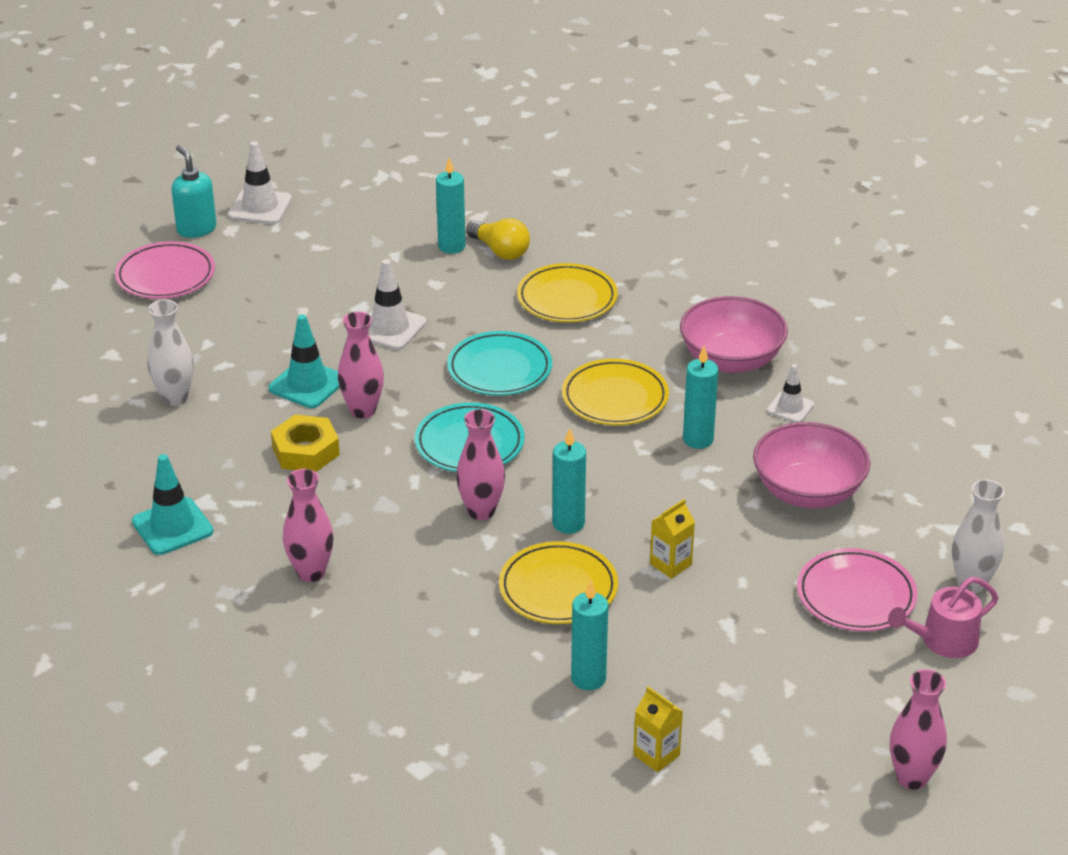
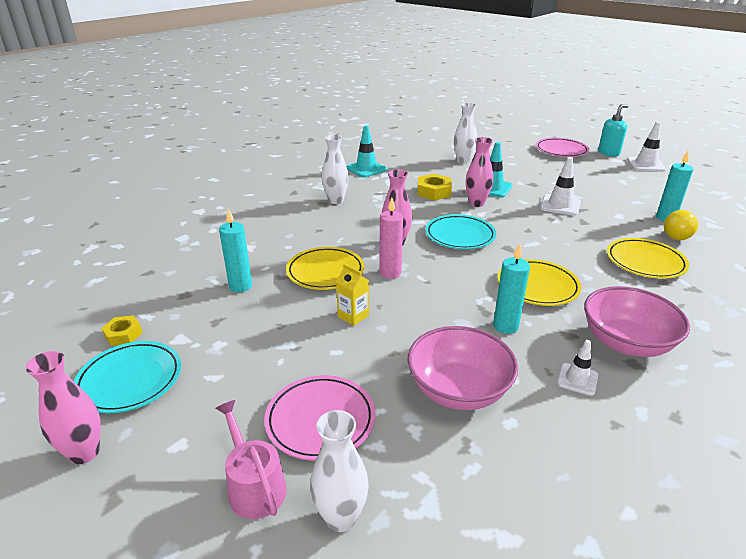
camera: 85 degrees right, 5 degrees down
pink vase [283,469,333,582] -> white vase [322,135,349,204]
turquoise plate [447,331,552,396] -> turquoise plate moved to [74,341,181,414]
turquoise candle [552,428,586,534] -> pink candle [379,198,403,279]
yellow carton [633,687,683,772] -> none
none -> yellow nut [101,315,143,346]

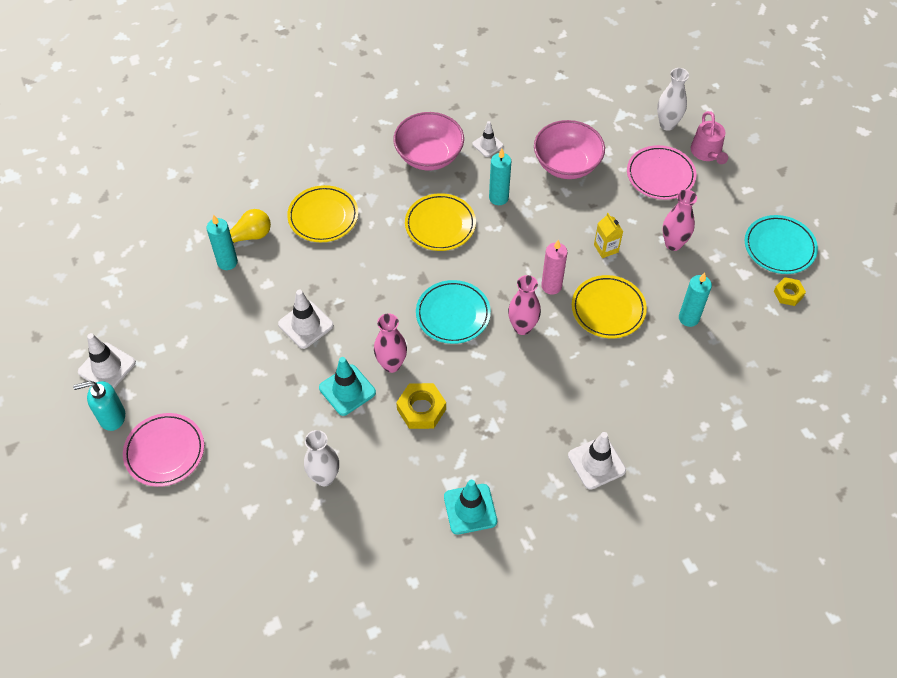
camera: 155 degrees left, 25 degrees up
pink vase [26,351,101,464] -> pink vase moved to [663,189,697,251]
white vase [322,135,349,204] -> none
none -> white traffic cone [568,432,626,490]

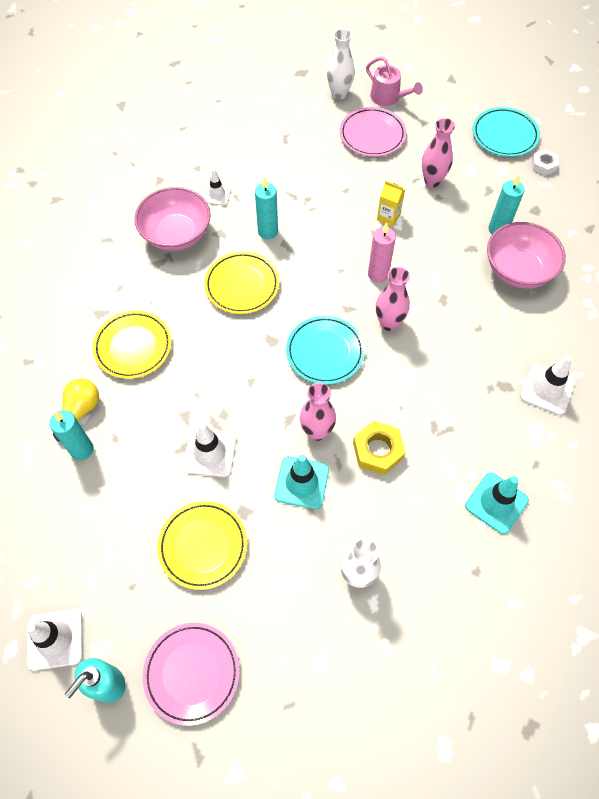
camera: 40 degrees left, 5 degrees up
pink bowl [534,120,605,179] -> pink bowl moved to [487,222,566,288]
yellow plate [572,275,647,338] -> yellow plate moved to [157,501,247,590]
yellow nut [774,277,806,306] -> white nut [532,149,559,176]

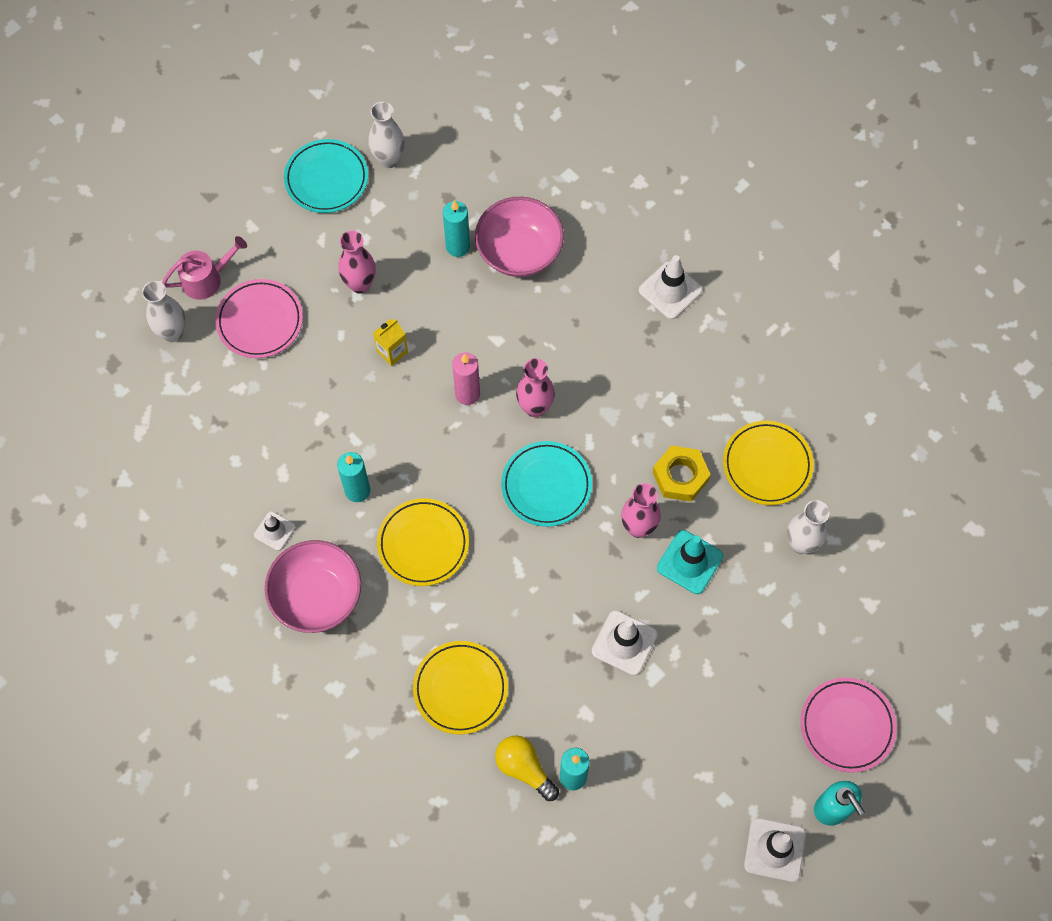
camera: 70 degrees left, 5 degrees up
yellow plate [157,501,247,590] -> yellow plate moved to [723,421,814,505]
turquoise traffic cone [465,472,529,534] -> none
white nut [532,149,559,176] -> white vase [368,102,405,168]

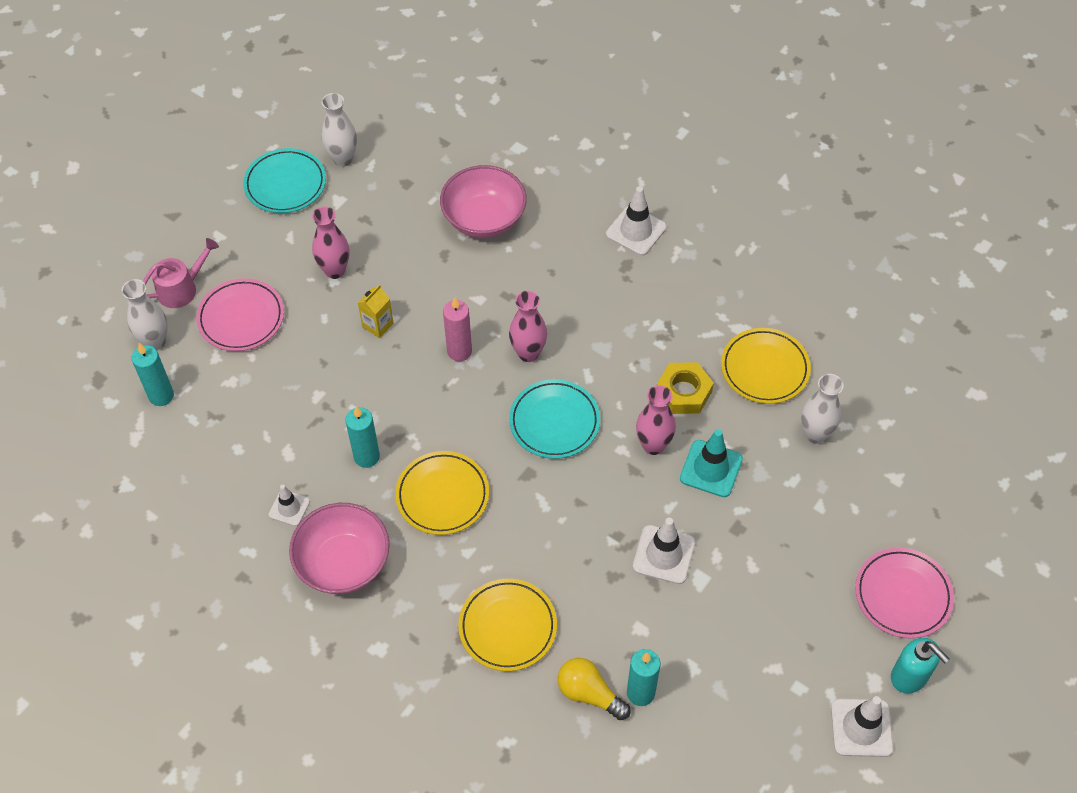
camera: 10 degrees left, 10 degrees down
turquoise candle [443,200,470,257] -> turquoise candle moved to [132,343,174,406]

